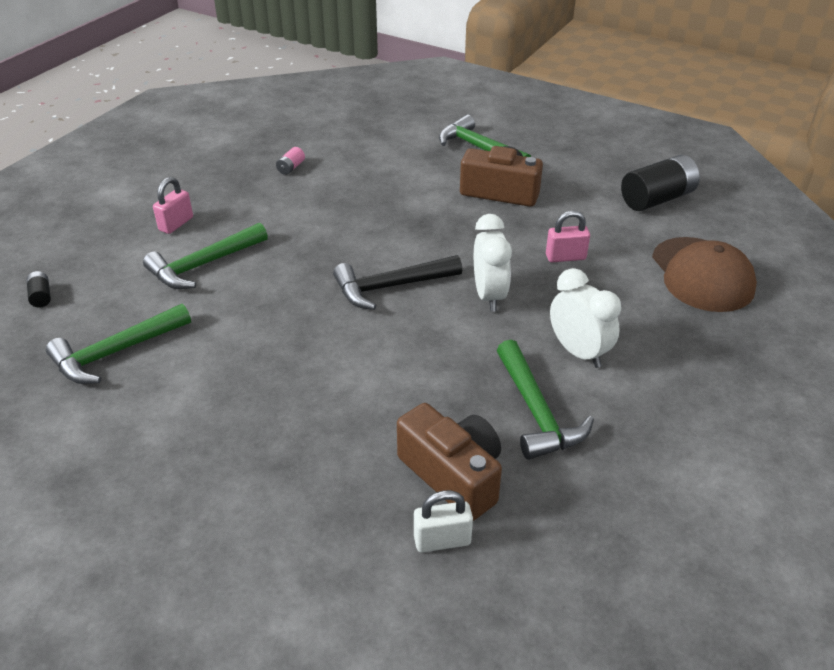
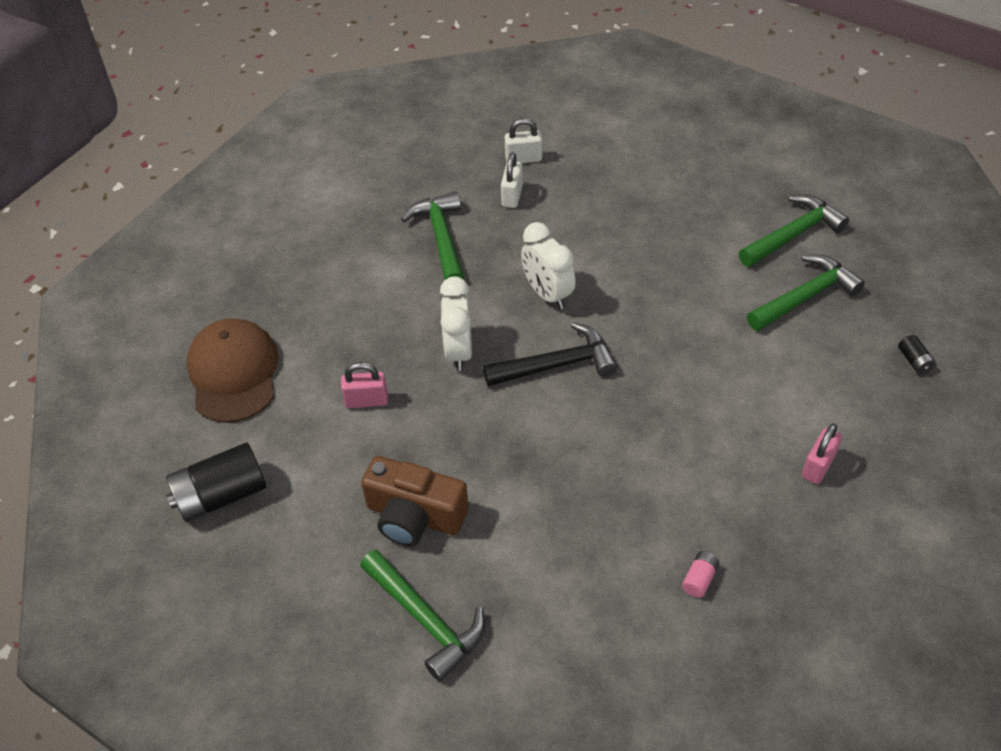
camera: 175 degrees left, 10 degrees up
green hammer [143,223,268,289] -> green hammer moved to [739,195,849,267]
brown camera [397,403,502,521] -> white padlock [501,153,523,208]
white clock [550,268,621,368] -> white clock moved to [521,222,576,309]

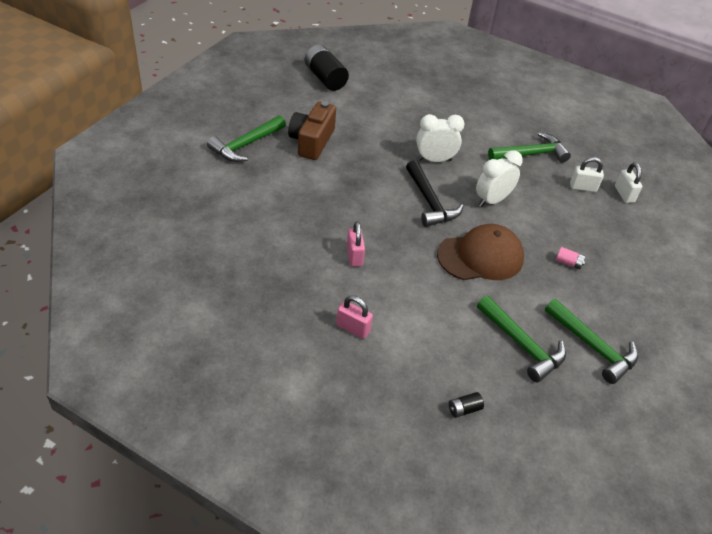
camera: 80 degrees right, 5 degrees down
brown cap [186,318,278,423] -> brown cap moved to [437,224,524,280]
pink padlock [341,362,388,408] -> pink padlock moved to [347,221,365,267]
pink battery [682,551,719,598] -> pink battery moved to [556,247,585,269]

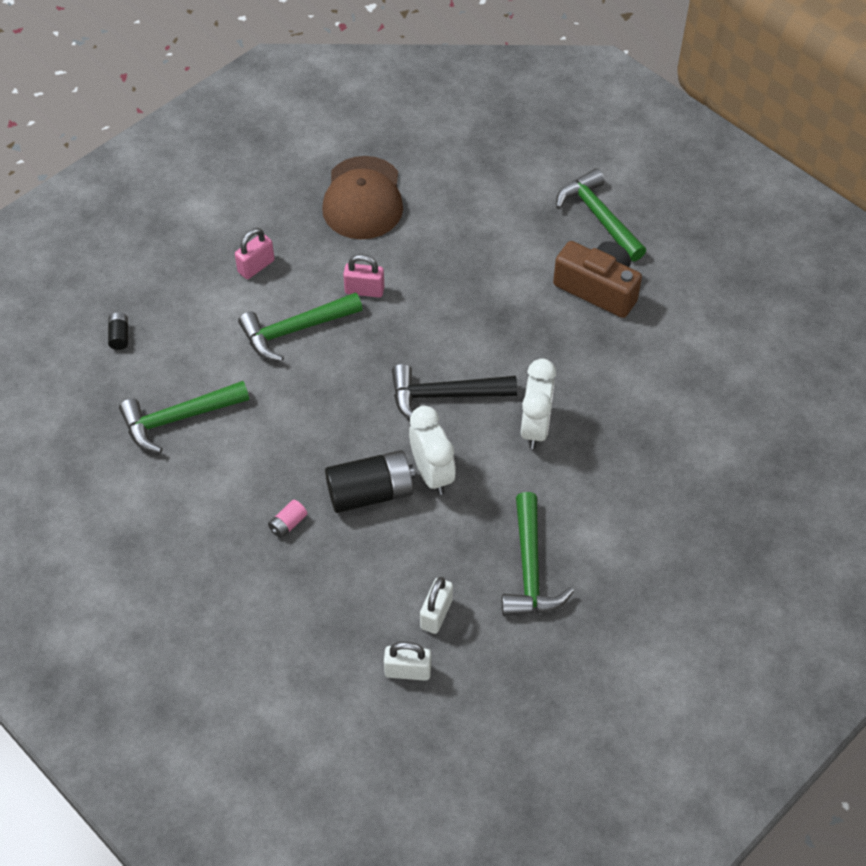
camera: 110 degrees right, 10 degrees up
black battery [305,45,349,91] -> black battery moved to [325,450,415,513]
brown cap [437,224,524,280] -> brown cap moved to [322,156,403,239]
green hammer [545,299,638,384] -> green hammer moved to [238,292,363,361]

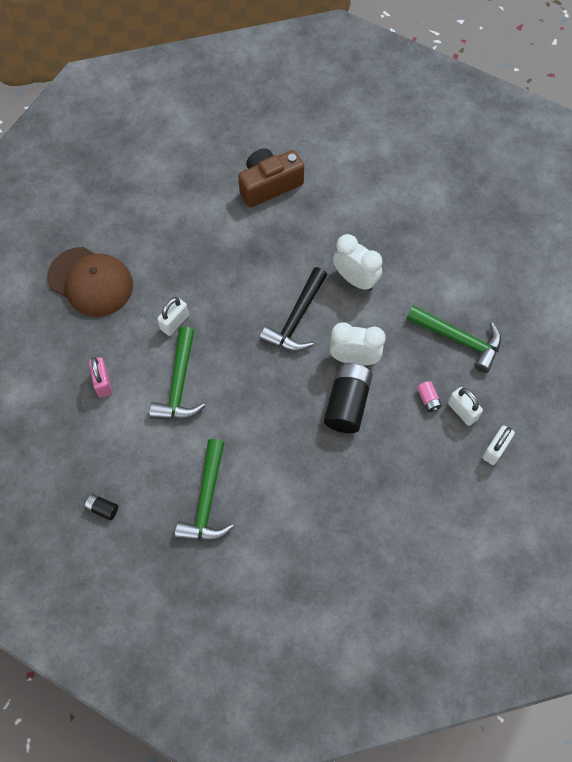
camera: 60 degrees left, 10 degrees up
pink battery [268,500,307,538] -> pink battery moved to [417,381,442,412]
pink padlock [343,254,384,297] -> white padlock [157,297,189,336]
green hammer [556,168,646,261] -> none

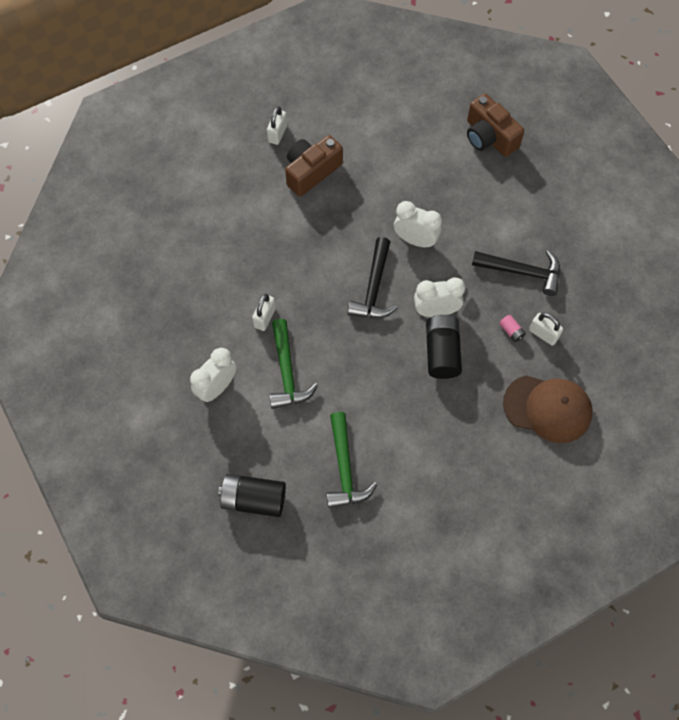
camera: 15 degrees left, 0 degrees up
brown cap [47,247,133,317] -> brown cap moved to [503,375,593,443]
black battery [85,494,118,520] -> black battery [218,474,286,517], size x2.24
pink padlock [89,357,112,397] -> white clock [190,348,236,402]
green hammer [406,305,501,373] -> black hammer [472,250,560,296]
white padlock [482,425,515,465] -> white padlock moved to [267,106,287,145]
none -> brown camera [467,94,524,157]

